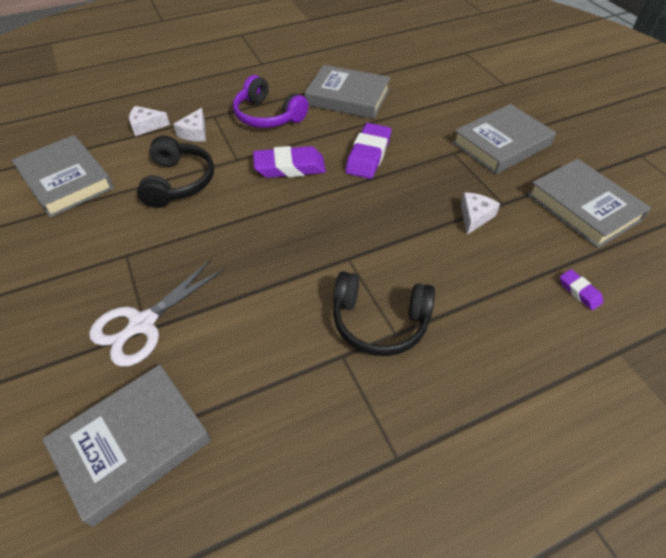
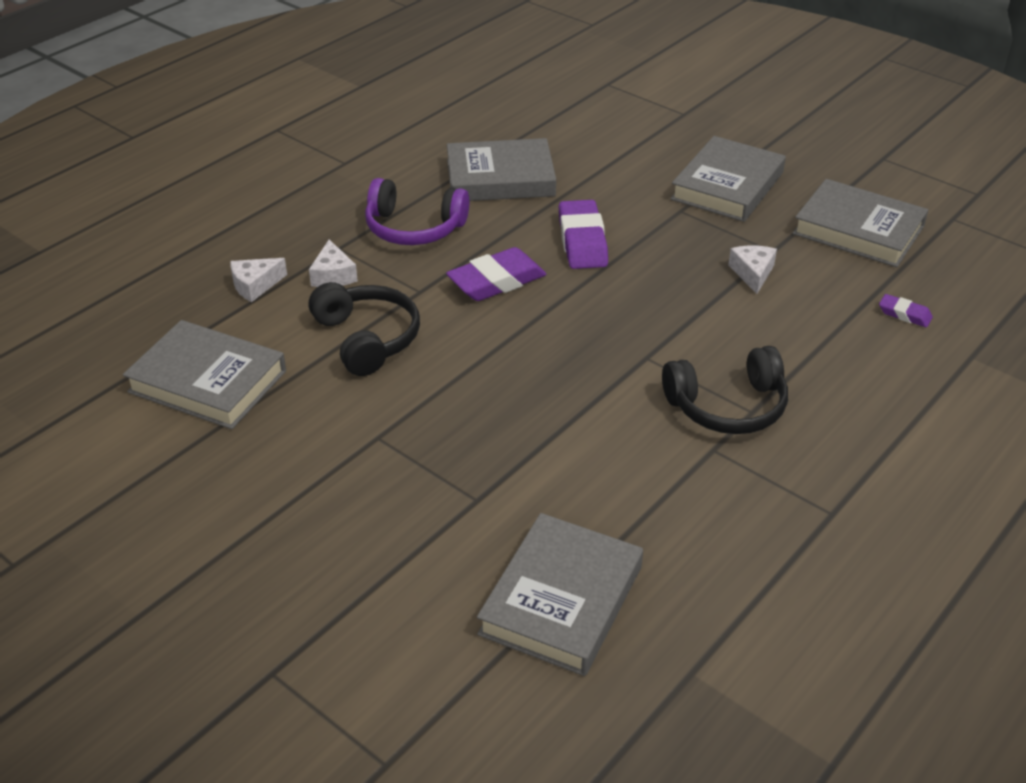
camera: 25 degrees left, 10 degrees down
white scissors [89,260,225,367] -> none

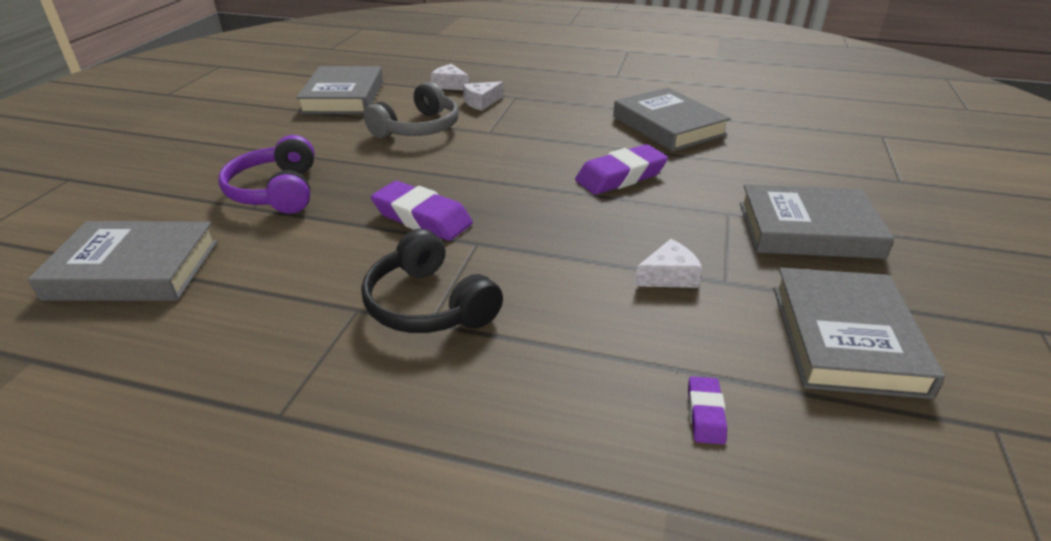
camera: 65 degrees right, 5 degrees down
black headphones [309,282,420,376] -> grey headphones [364,82,459,138]
purple headphones [365,178,469,245] -> purple headphones moved to [218,135,314,213]
purple eraser [446,247,546,301] -> purple eraser moved to [371,181,473,241]

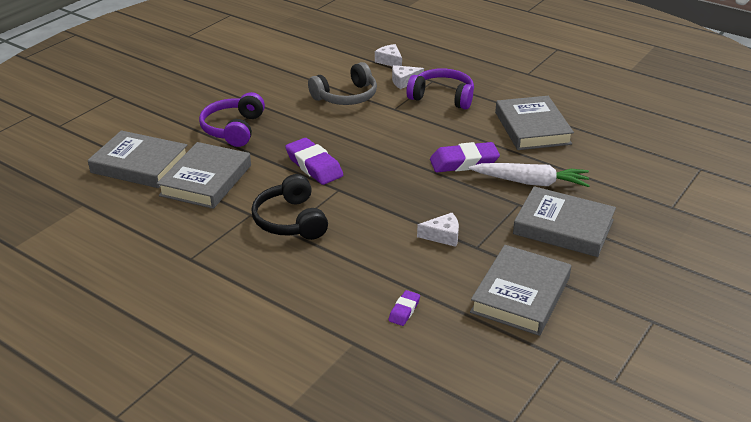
camera: 20 degrees right, 0 degrees up
grey book [296,66,383,114] -> grey book moved to [157,142,251,209]
none -> purple headphones [406,68,474,110]
none -> white carrot [468,163,590,187]

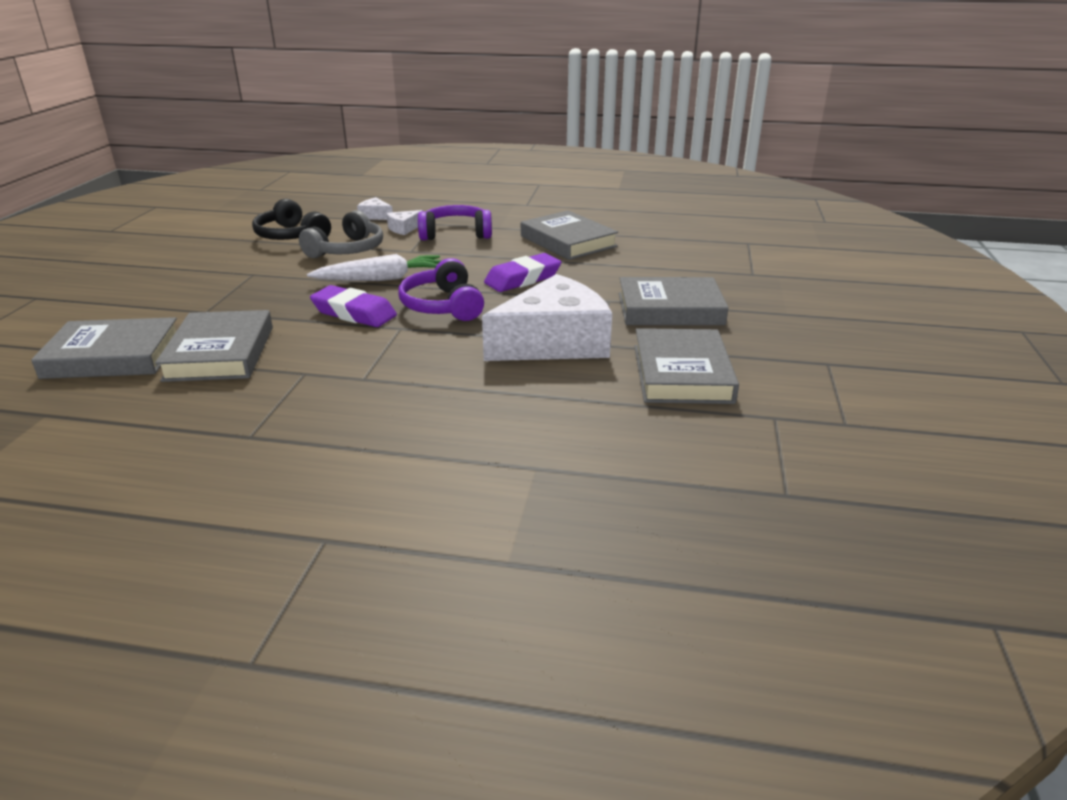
camera: 25 degrees left, 5 degrees down
purple headphones [199,92,265,147] -> purple headphones moved to [398,258,484,321]
black headphones [251,174,328,240] -> black headphones moved to [252,199,331,240]
purple eraser [388,290,420,326] -> none
white cheese [417,213,459,247] -> white cheese [482,274,612,361], size x2.46
white carrot [468,163,590,187] -> white carrot moved to [307,254,442,281]

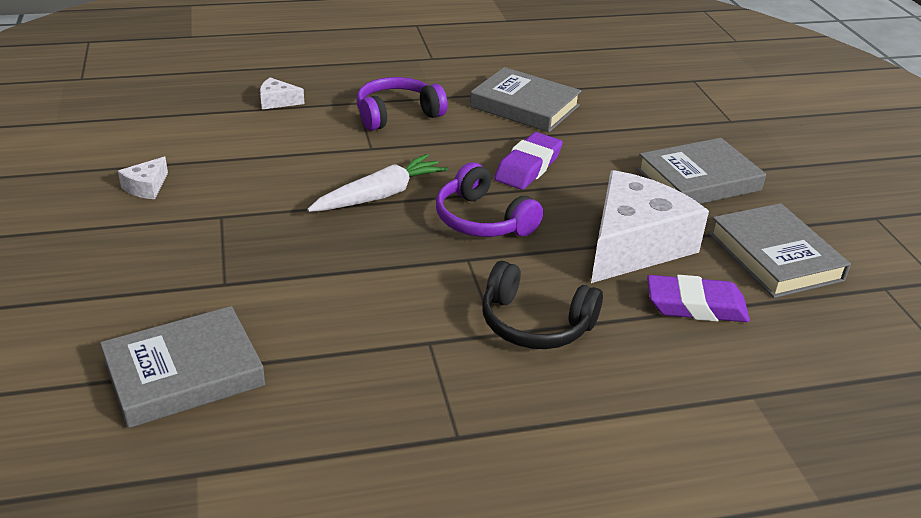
camera: 25 degrees left, 5 degrees up
grey book [155,310,273,382] -> none
black headphones [252,199,331,240] -> black headphones moved to [482,261,603,349]
grey headphones [299,210,383,258] -> none
purple eraser [310,285,397,327] -> purple eraser moved to [647,275,750,322]
white cheese [387,210,423,235] -> white cheese moved to [118,157,168,199]

